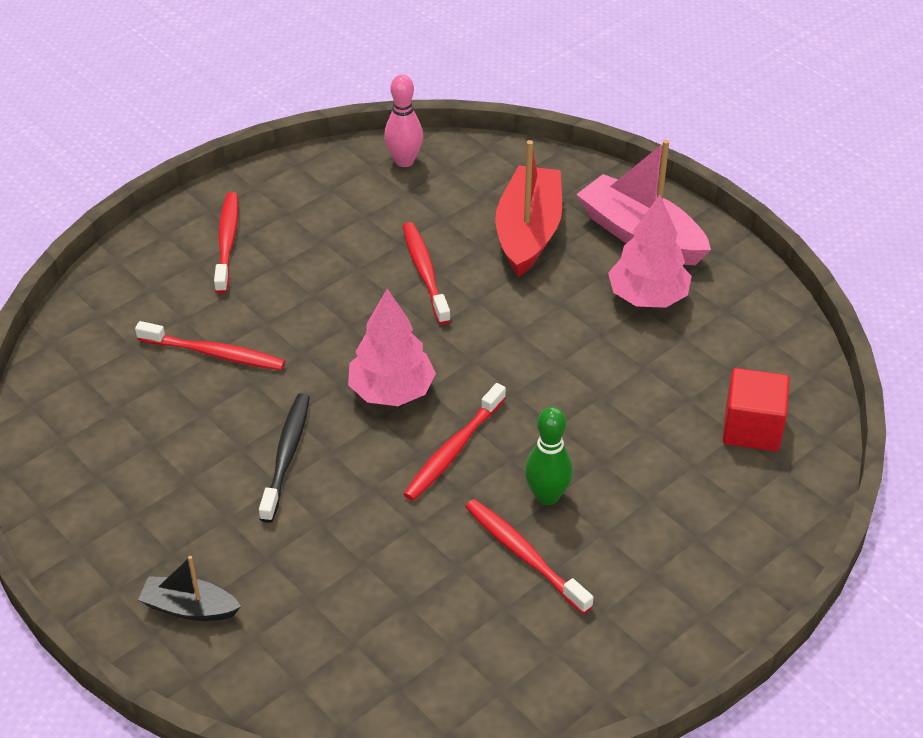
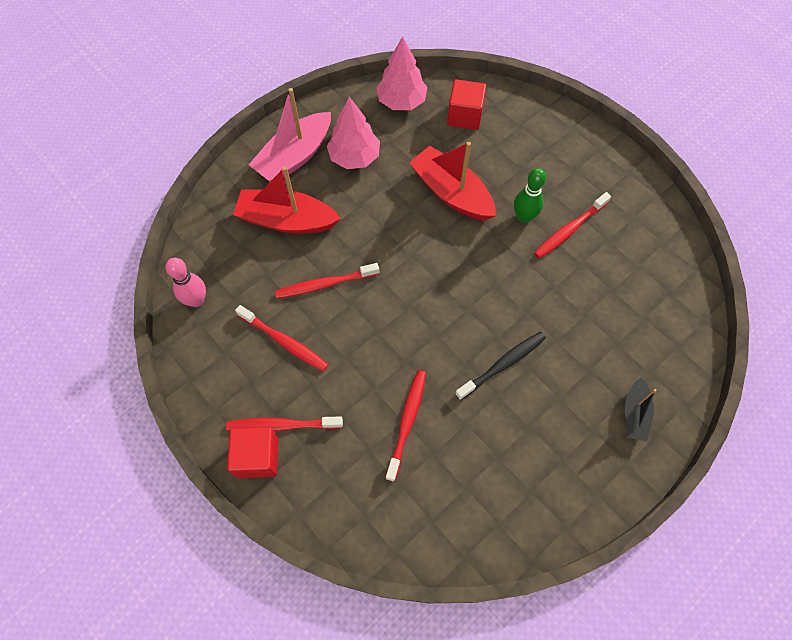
camera: 90 degrees left, 20 degrees up
black toothbrush [259,393,310,523] -> black toothbrush turned 135 degrees clockwise [455,332,546,401]
pink tree [348,289,436,406] -> pink tree moved to [376,37,428,110]
red toothbrush [403,383,506,501] -> red toothbrush moved to [235,305,329,372]
none -> red cube [227,427,278,478]
none -> red boat [409,142,496,221]

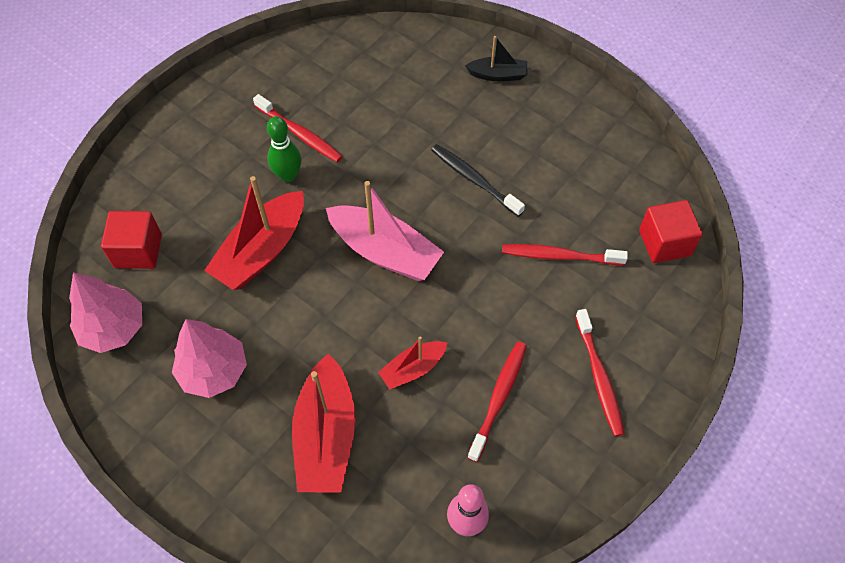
camera: 100 degrees left, 5 degrees down
red cube [227,427,278,478] -> red cube moved to [639,200,703,263]
pink boat [249,88,331,181] -> pink boat moved to [326,181,444,281]
red toothbrush [275,263,379,299] -> red boat [378,336,447,389]

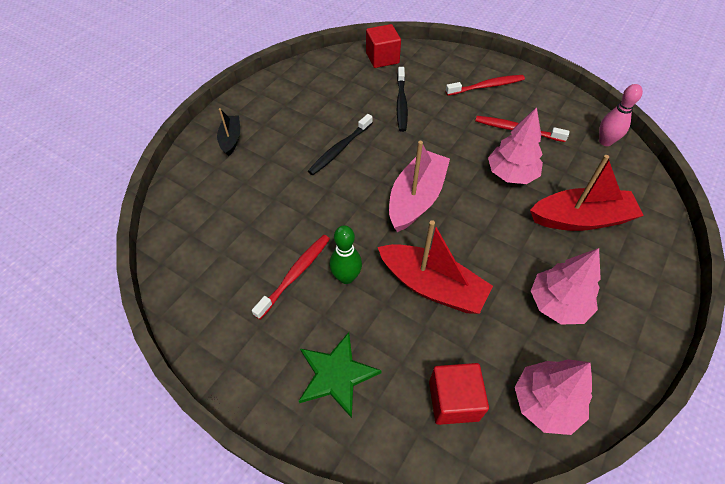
camera: 95 degrees left, 5 degrees down
red boat [378,336,447,389] -> pink tree [488,107,543,184]
red toothbrush [502,244,628,265] -> black toothbrush [397,67,408,132]
none -> green star [299,332,382,418]

